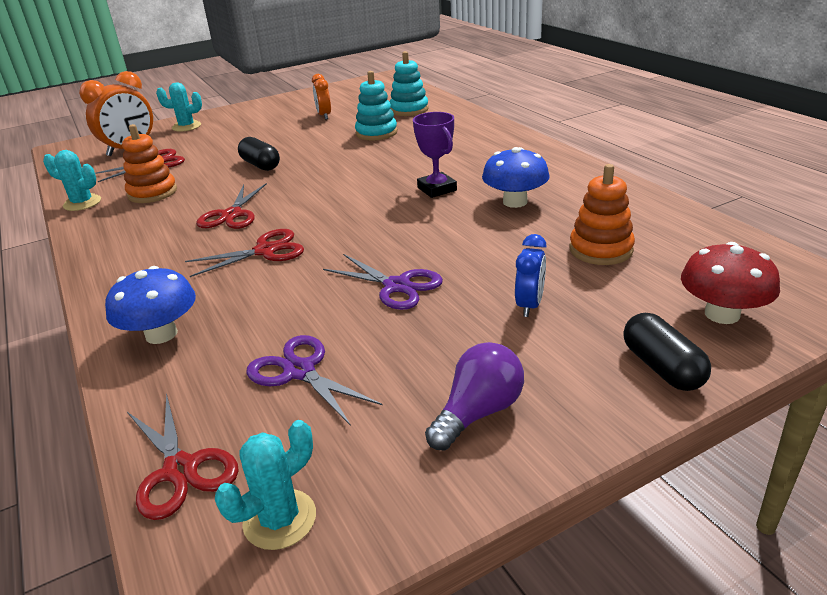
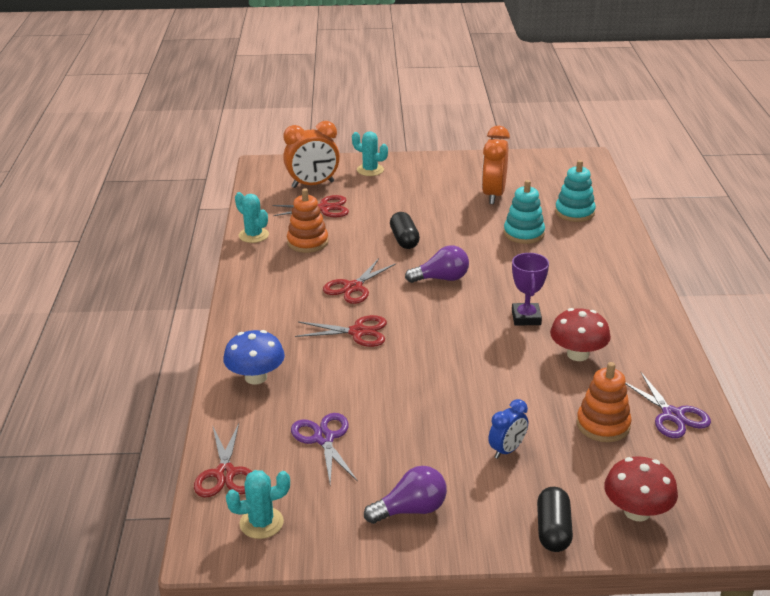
camera: 25 degrees right, 0 degrees up
orange clock [312,74,331,119] -> orange clock [482,126,510,204], size x1.73
purple scissors [323,254,443,310] -> purple scissors moved to [625,372,711,438]
blue mushroom [482,147,550,208] -> red mushroom [550,308,611,361]
none -> purple light bulb [405,245,469,283]

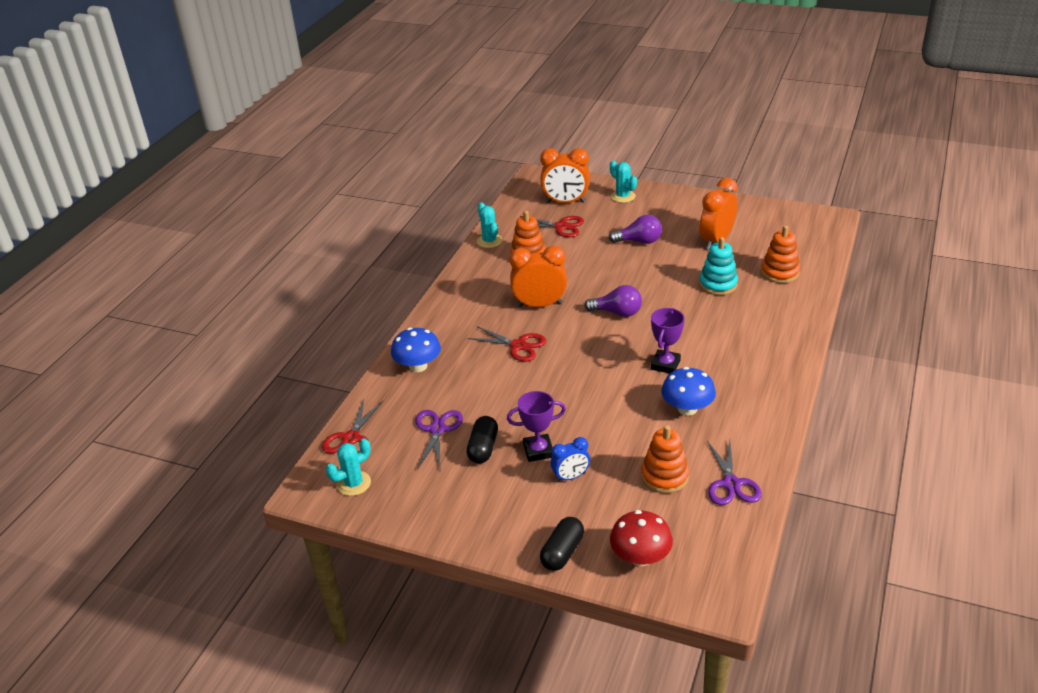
camera: 25 degrees right, 5 degrees up
turquoise cactus [226,470,290,539] -> turquoise cactus turned 45 degrees counterclockwise [326,438,371,496]
red scissors [323,258,396,304] -> orange clock [509,246,567,307]
purple light bulb [364,466,447,524] -> purple light bulb moved to [609,215,662,244]
black capsule [390,212,420,249] -> black capsule moved to [466,416,498,463]
red mushroom [550,308,611,361] -> blue mushroom [661,367,716,416]
turquoise stacking toy [555,160,596,222] -> orange stacking toy [761,225,800,283]
none -> purple trophy [507,391,566,462]

